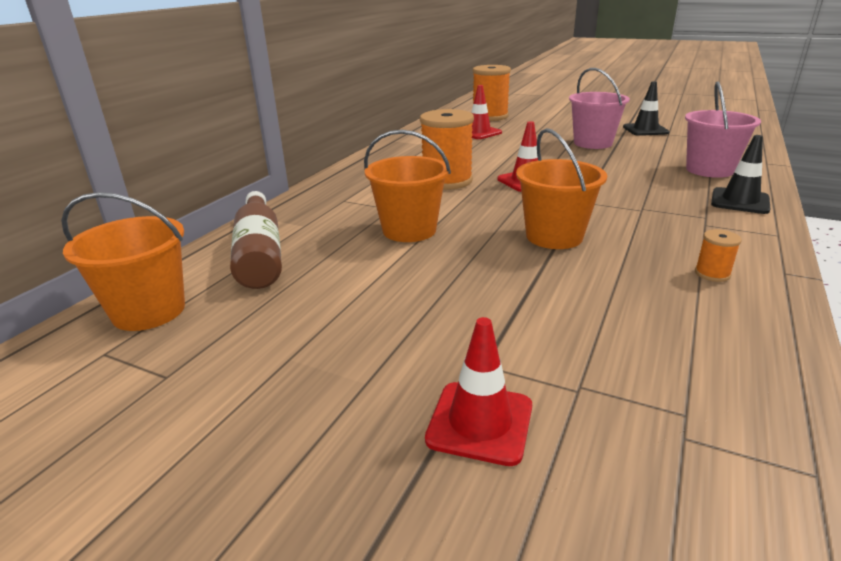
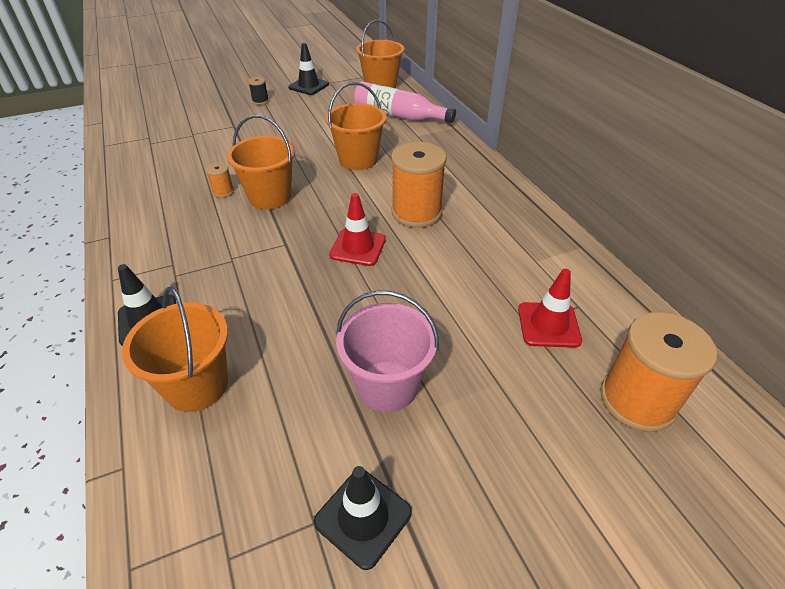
camera: 130 degrees right, 15 degrees up
brown bottle [230,191,282,289] -> pink bottle [354,81,456,123]
red traffic cone [425,317,532,466] -> none
pink bucket [685,81,761,178] -> orange bucket [122,287,228,412]
orange spool [695,229,742,282] -> orange spool moved to [206,162,234,198]
none -> black spool [248,77,269,105]
none -> black traffic cone [288,43,329,95]

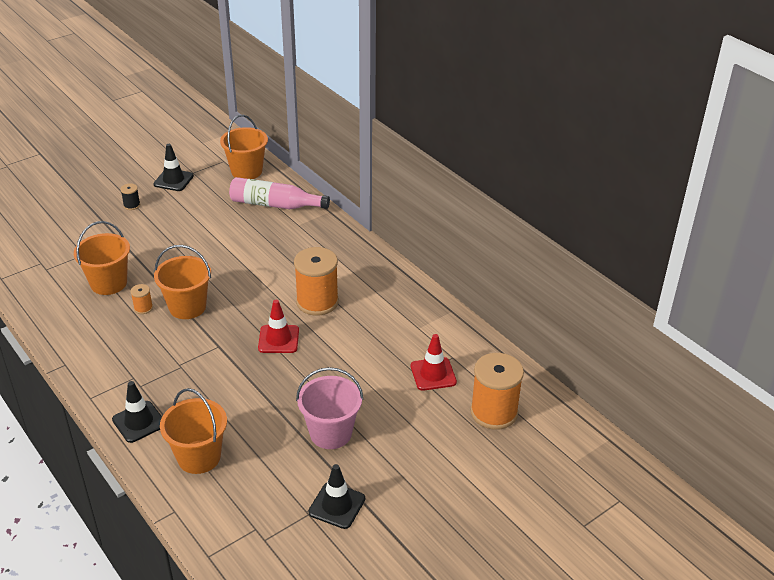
camera: 15 degrees left, 5 degrees down
orange bucket [326,82,387,170] -> orange bucket moved to [74,221,130,295]

